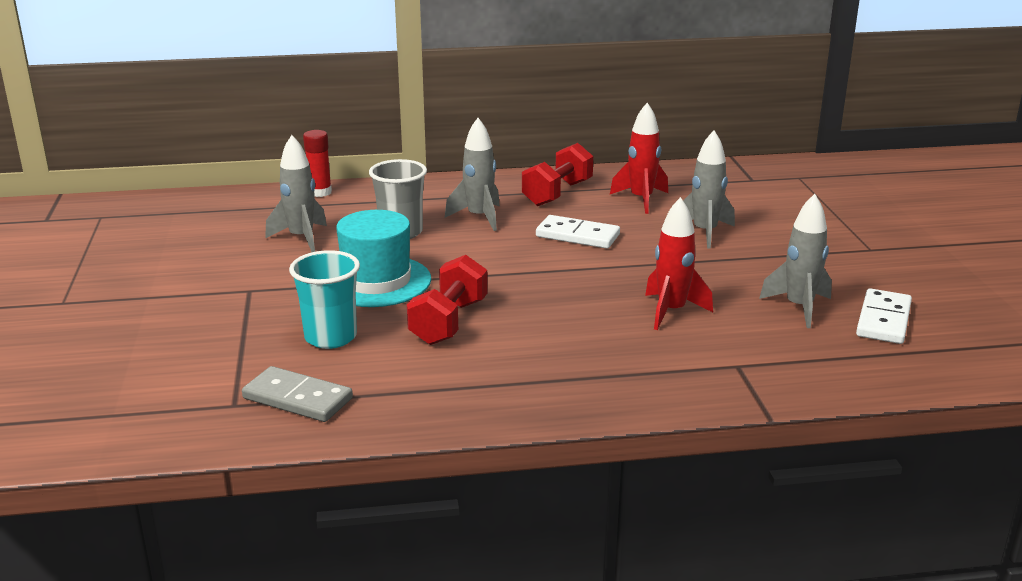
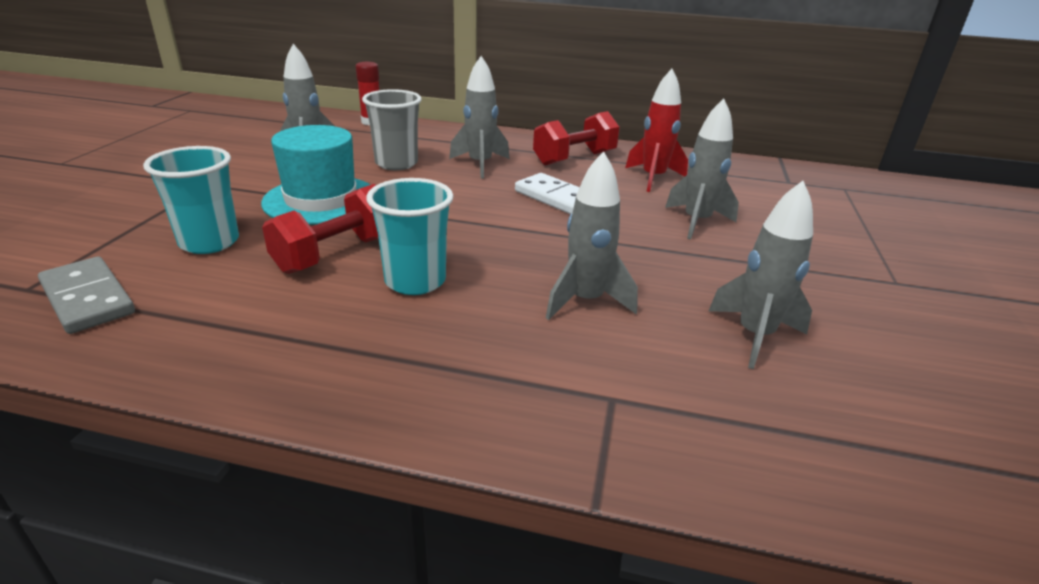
camera: 20 degrees right, 5 degrees up
red rocket [645,197,713,330] -> grey rocket [546,151,638,320]
white domino [856,288,912,344] -> none
none -> turquoise cup [366,178,453,295]

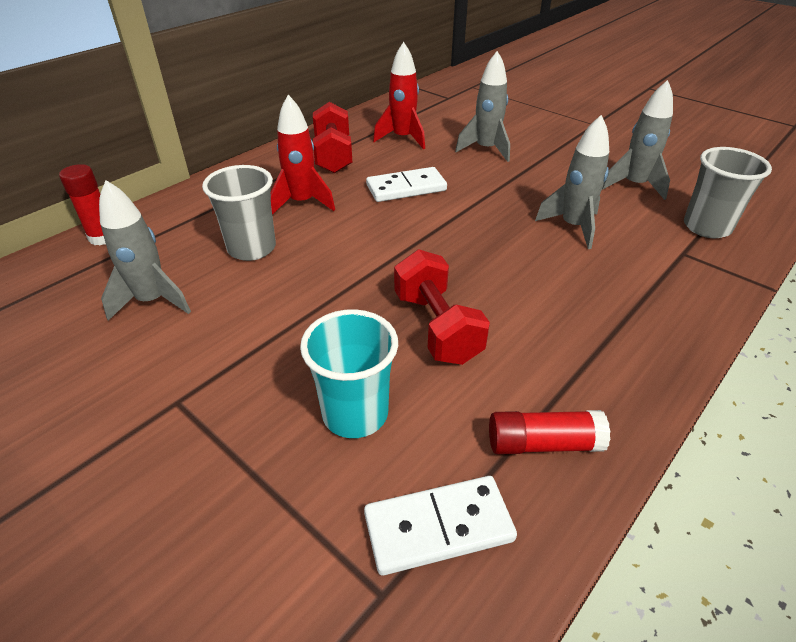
camera: 60 degrees left, 10 degrees up
grey domino [38,257,135,334] -> white domino [364,476,517,576]
turquoise hat [261,125,370,225] -> none
turquoise cup [366,178,453,295] -> none
grey rocket [449,56,510,178] -> red rocket [271,95,335,215]
none -> red glue stick [489,410,610,455]
none -> grey cup [684,147,772,238]

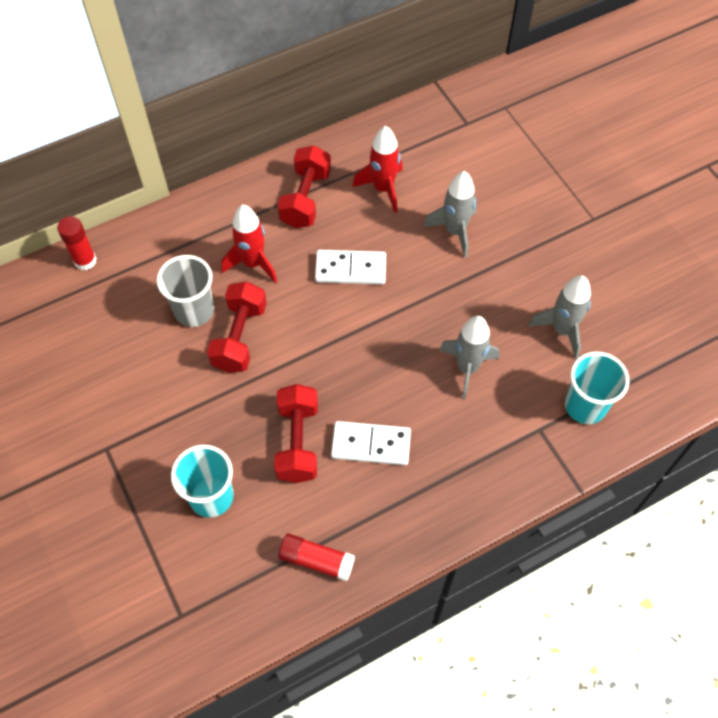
camera: 20 degrees right, 20 degrees up
grey rocket [99,180,191,321] -> none
white domino [364,476,517,576] -> white domino moved to [331,421,411,465]
grey cup [684,147,772,238] -> turquoise cup [565,352,629,424]
none -> red dumbbell [207,281,267,373]

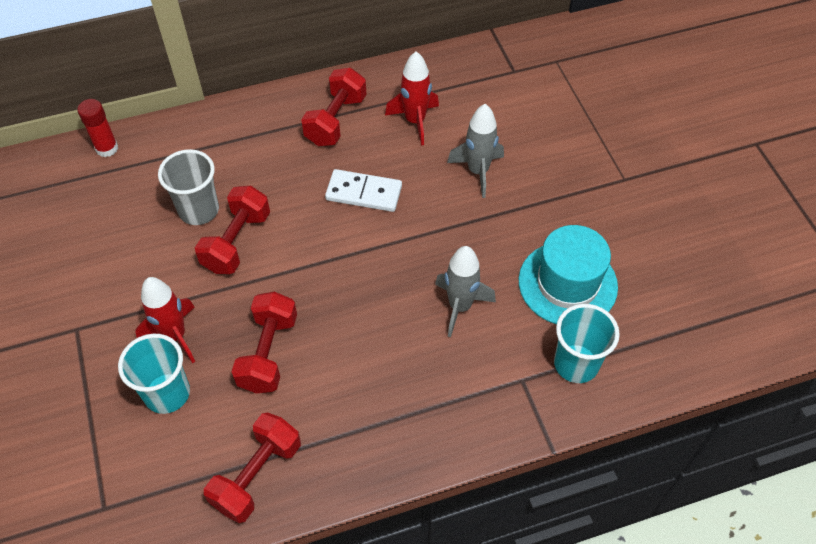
camera: 10 degrees right, 5 degrees down
red rocket [221,205,277,283] -> red rocket moved to [135,277,195,363]
red glue stick [278,533,355,581] -> red dumbbell [204,412,301,523]
white domino [331,421,411,465] -> none
grey rocket [528,275,591,359] -> turquoise hat [519,225,618,325]

